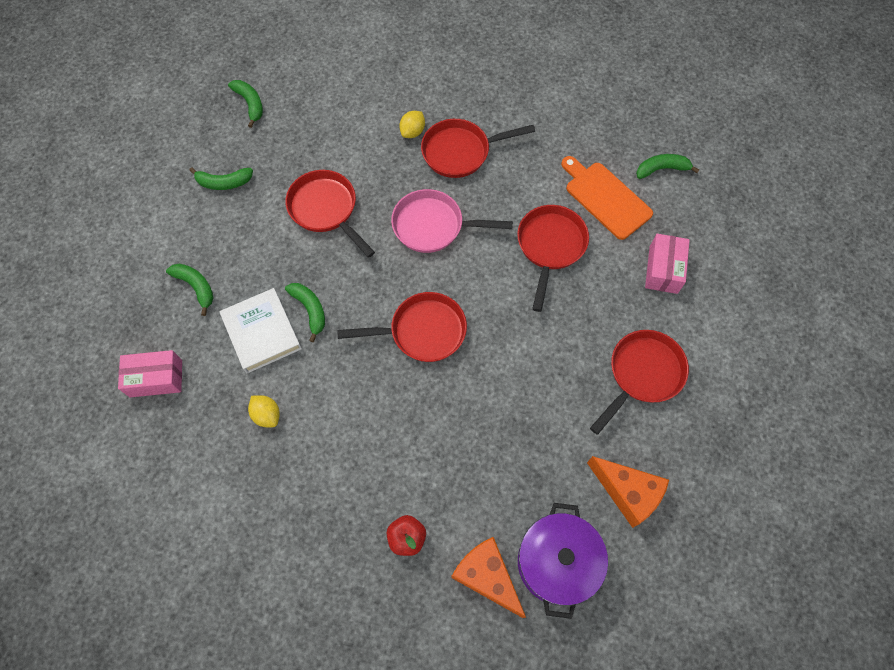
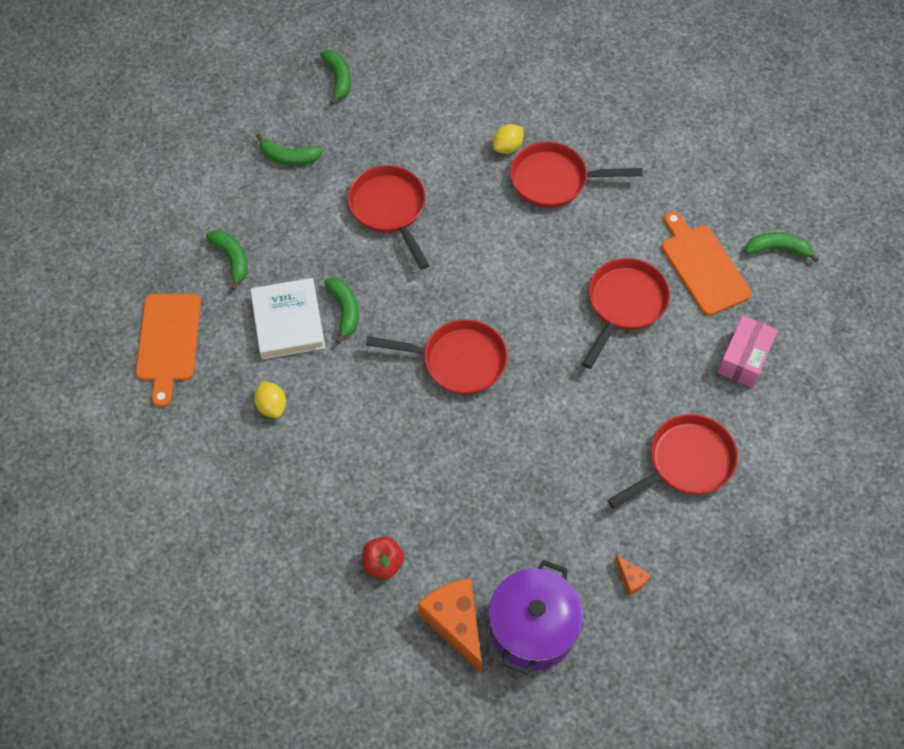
camera: 15 degrees right, 5 degrees down
pink box [118,350,182,397] -> orange cutting board [136,294,201,407]
pink pan [391,189,513,253] -> none
orange cheese [587,456,669,528] -> orange cheese [615,555,651,596], size x0.46

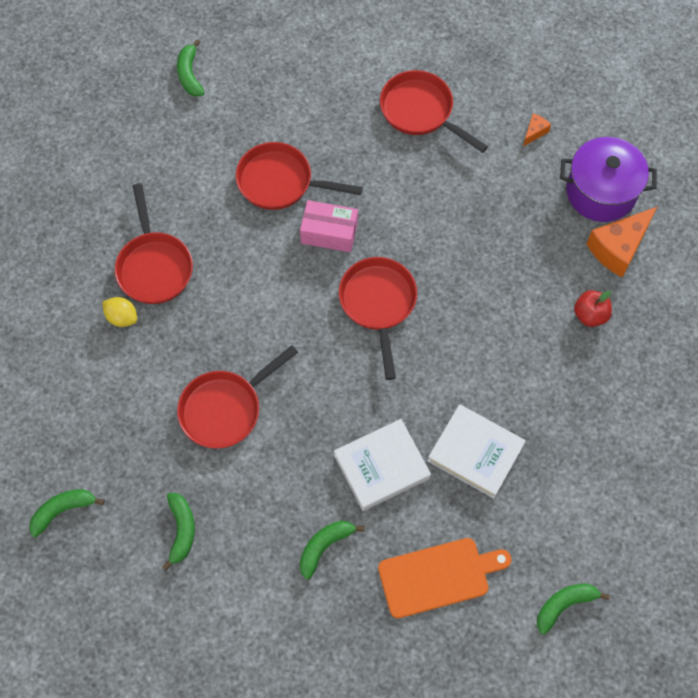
camera: 105 degrees left, 5 degrees up
yellow lemon [254,381,286,418] -> white book [428,404,526,499]
green banana [324,278,359,344] -> green banana moved to [537,584,610,634]
orange cutting board [662,211,752,316] -> none
pink box [717,315,778,388] -> pink box moved to [300,200,358,252]

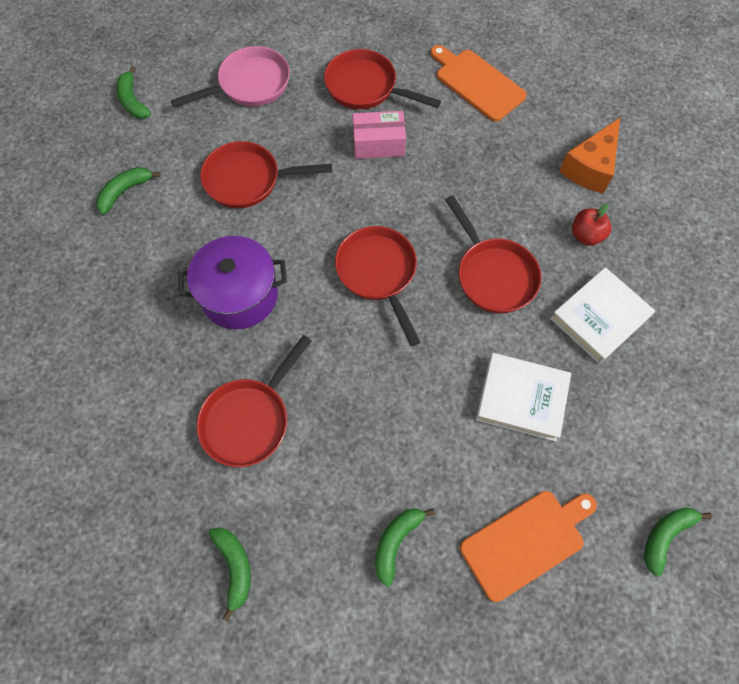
camera: 15 degrees left, 0 degrees up
green banana [29,489,105,537] -> green banana moved to [96,167,161,215]
yellow lemon [102,297,137,327] -> none
red pan [115,183,193,304] -> red pan moved to [445,195,541,313]
pink box [300,200,358,252] -> pink box moved to [352,111,406,159]
white book [334,419,431,511] -> white book moved to [550,267,655,364]
orange cheese [523,113,551,146] -> orange cutting board [430,45,527,122]
purple pot [560,137,657,222] -> purple pot moved to [178,236,287,329]
none -> pink pan [171,46,290,108]

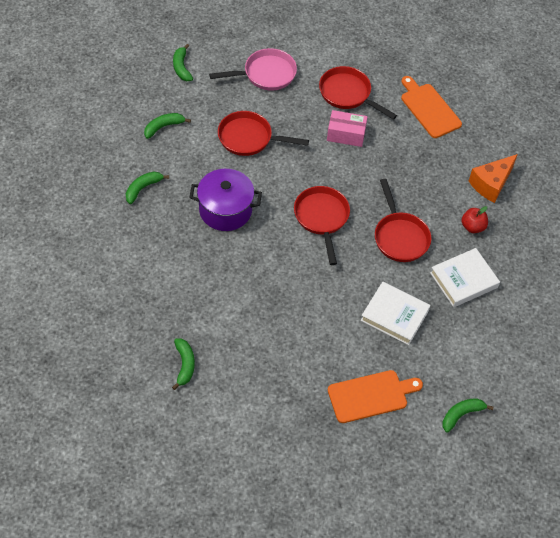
camera: 10 degrees right, 10 degrees down
red pan [197,335,312,467] -> none
green banana [375,508,435,587] -> green banana moved to [126,172,169,204]

